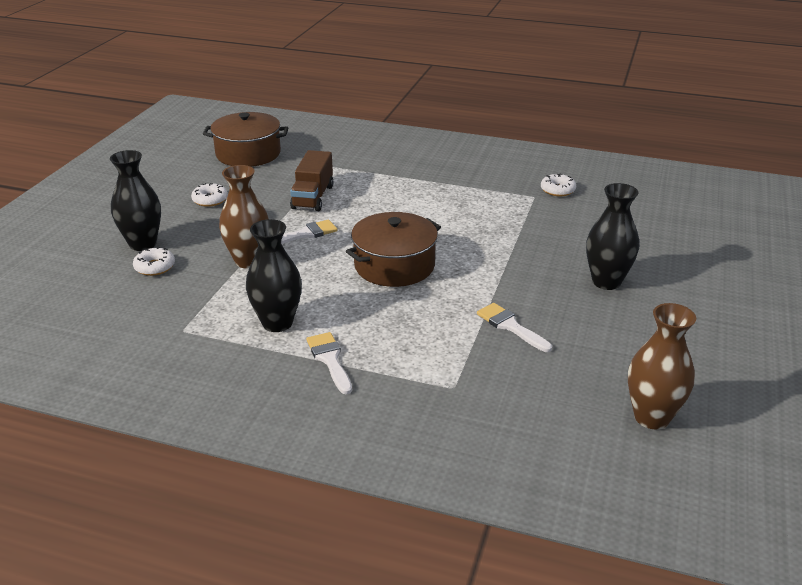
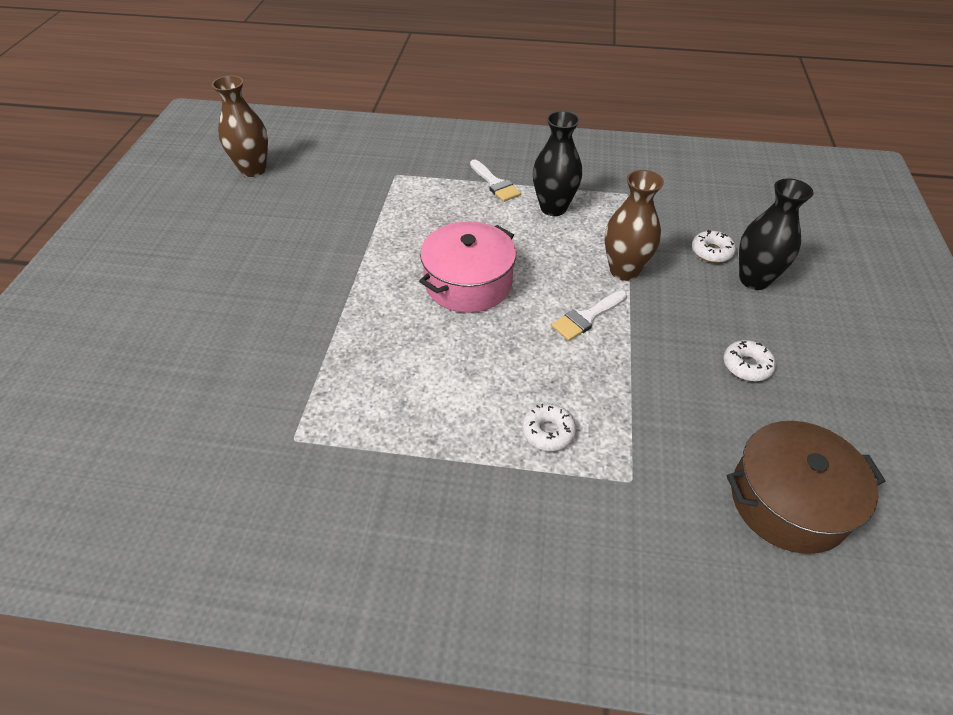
camera: 170 degrees right, 15 degrees up
brown truck [290,150,333,211] -> none
brown pot [346,212,441,287] -> pink pot [419,222,516,313]
white brush [477,303,552,352] -> none
white donut [541,173,576,197] -> white donut moved to [522,404,576,451]
black vase [586,183,639,290] -> none

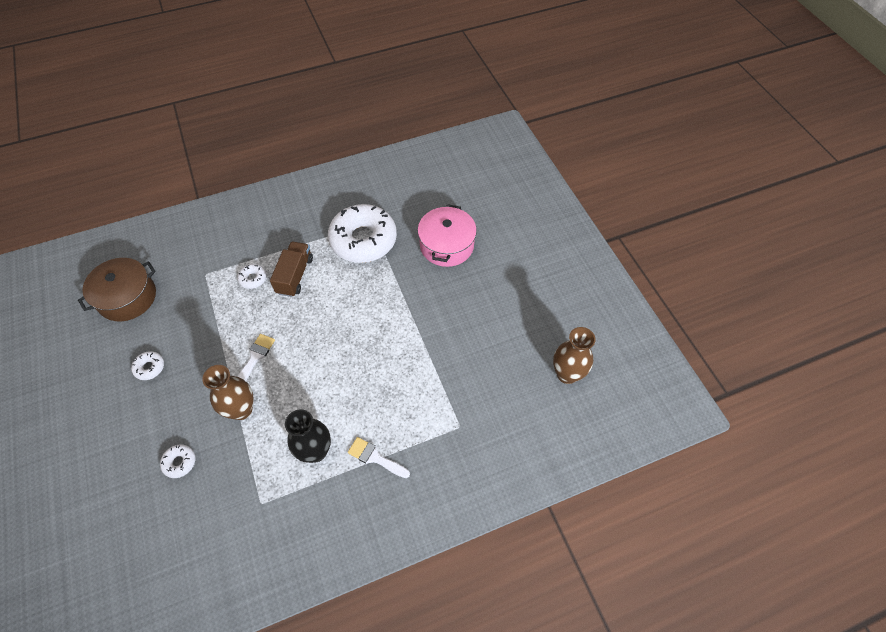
camera: 150 degrees right, 10 degrees up
pink pot [419,222,516,313] -> pink pot moved to [418,204,477,267]
black vase [739,178,813,290] -> none
none -> brown truck [270,242,313,297]
none -> white donut [328,204,397,263]

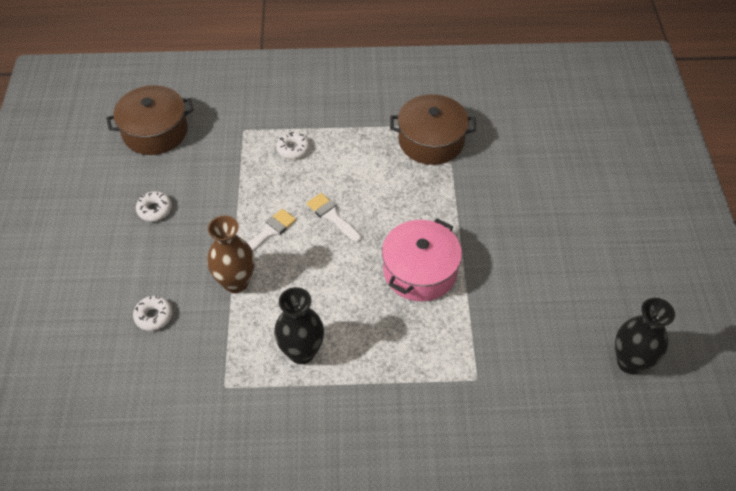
camera: 20 degrees right, 5 degrees down
brown truck [270,242,313,297] -> none
white donut [328,204,397,263] -> brown pot [390,94,476,165]
white brush [348,437,410,478] -> white brush moved to [307,193,361,242]
pink pot [418,204,477,267] -> pink pot moved to [382,219,462,301]
brown vase [553,327,596,384] -> black vase [615,298,675,375]

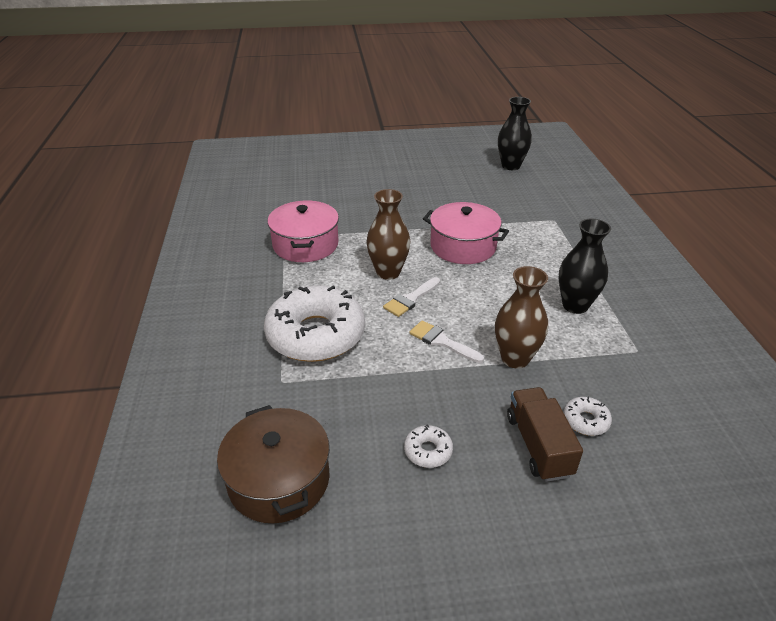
camera: 95 degrees left, 15 degrees down
white donut [276,132,310,159] -> white donut [264,285,365,362], size x2.49
brown pot [390,94,476,165] -> pink pot [267,201,339,262]
none -> brown vase [366,189,410,280]
none -> brown truck [507,387,583,482]

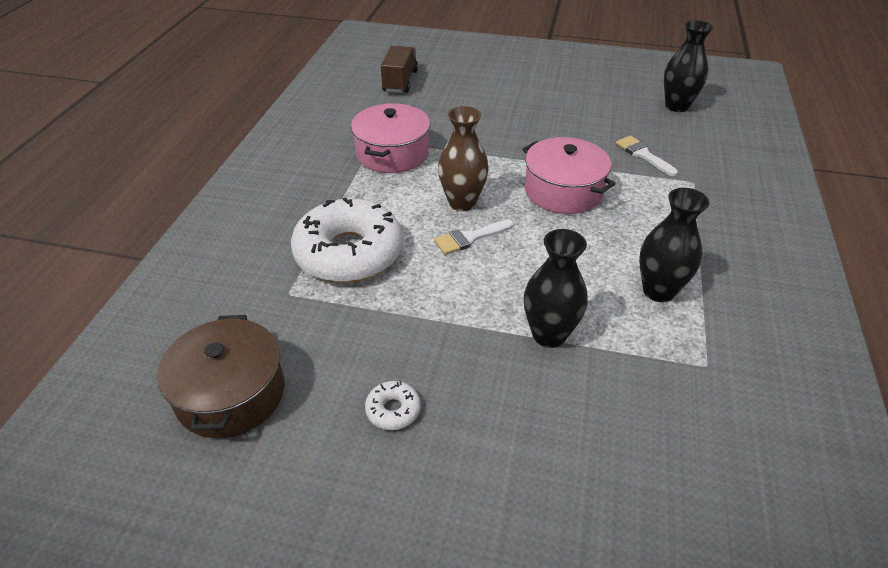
camera: 20 degrees right, 5 degrees up
white brush [409,320,484,363] -> white brush moved to [616,136,678,176]
brown vase [495,266,548,368] -> black vase [524,229,588,348]
brown truck [507,387,583,482] -> brown truck moved to [381,46,418,93]
white donut [563,397,612,436] -> none

